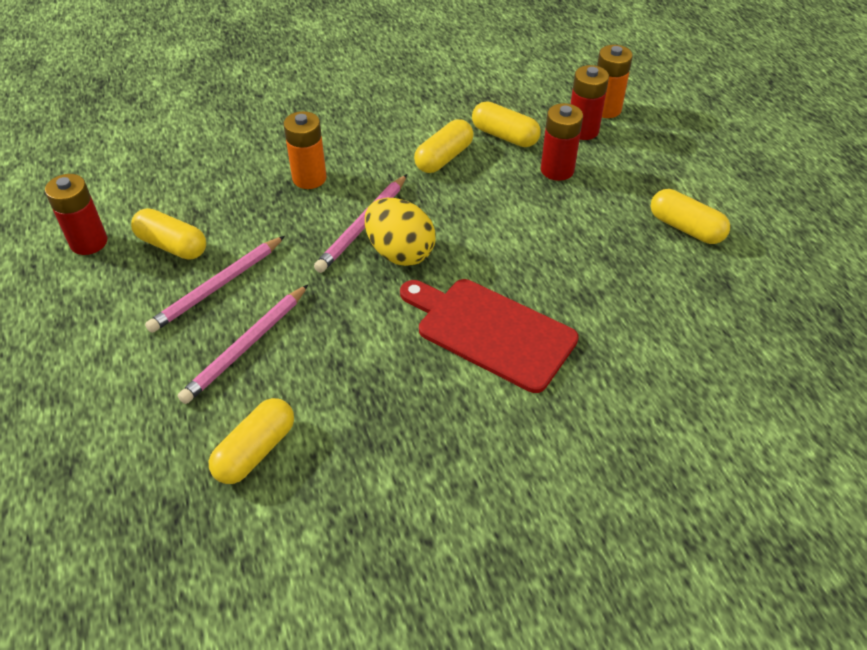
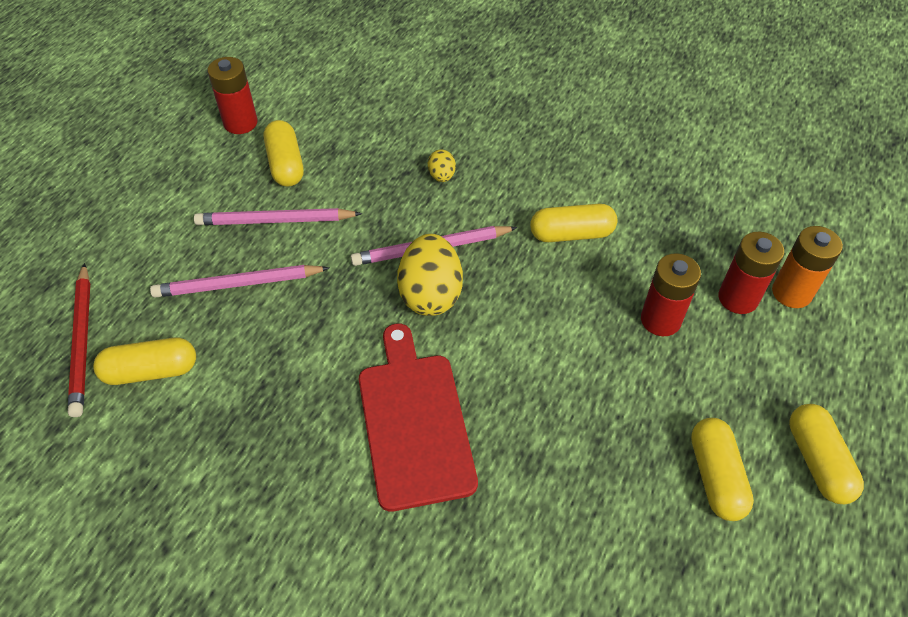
camera: 45 degrees right, 5 degrees up
orange battery [284,111,327,189] -> yellow egg [428,149,456,182]
yellow capsule [472,101,541,147] -> yellow capsule moved to [789,404,864,504]
none -> red pencil [68,263,90,417]

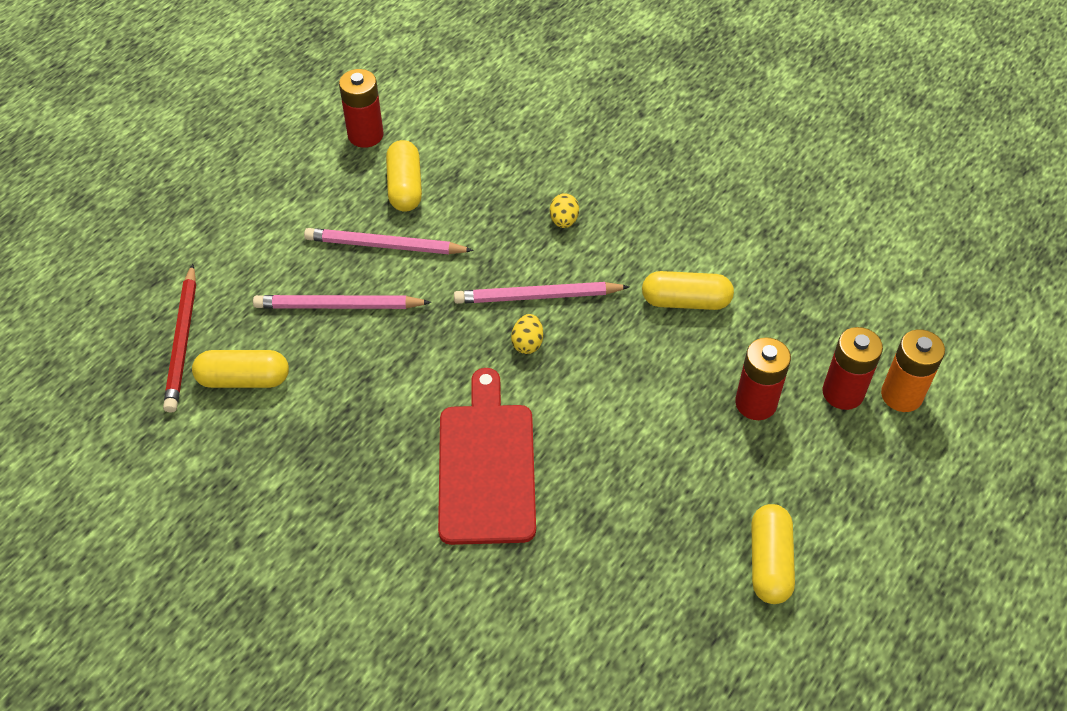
camera: 10 degrees right, 0 degrees up
yellow egg [397,234,463,316] -> yellow egg [511,314,543,354], size x0.49
yellow capsule [789,404,864,504] -> none

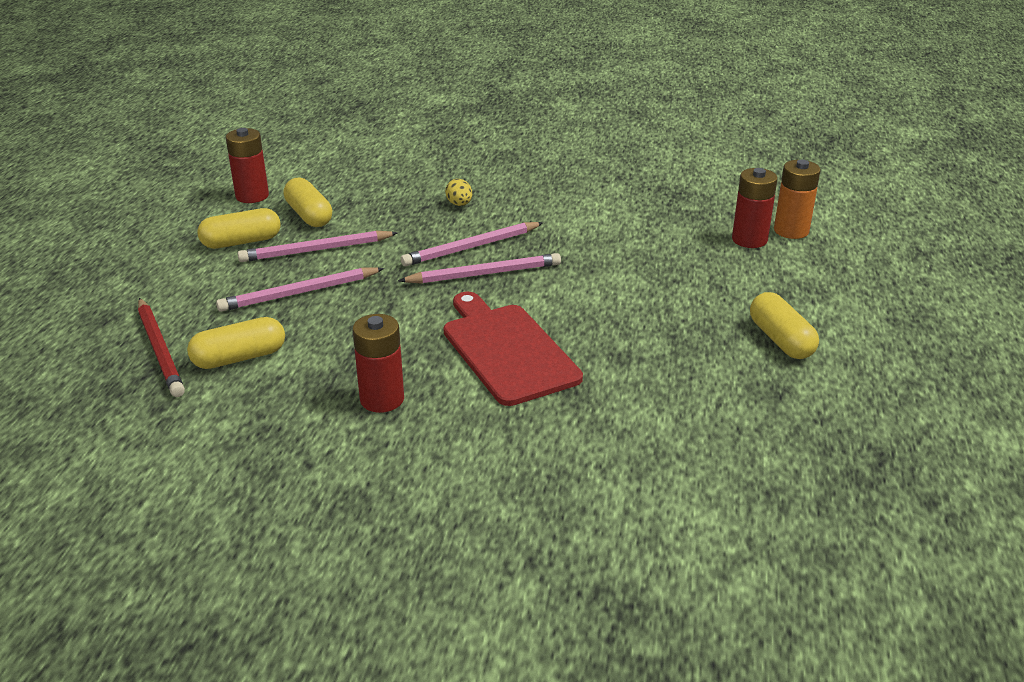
camera: 25 degrees left, 20 degrees down
yellow egg [511,314,543,354] -> pink pencil [398,253,561,284]
yellow capsule [642,271,734,310] -> yellow capsule moved to [197,208,281,249]
red battery [735,337,791,420] -> red battery moved to [353,314,404,413]

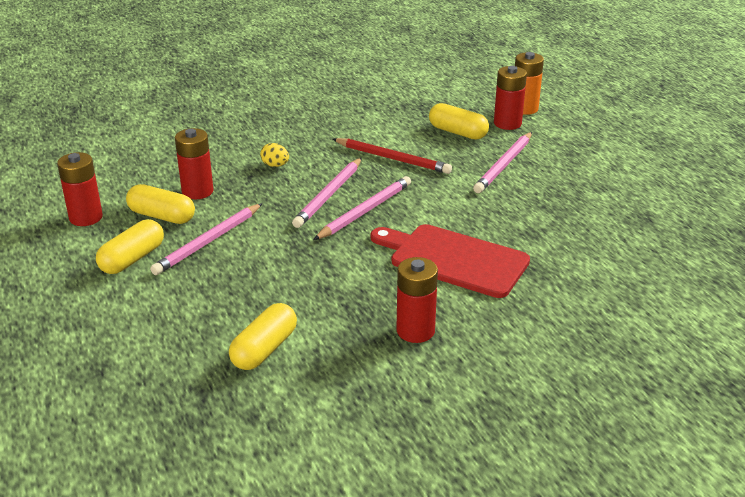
camera: 35 degrees left, 0 degrees up
red pencil [138,298,185,397] -> red pencil moved to [333,138,452,174]
pink pencil [216,267,384,312] -> pink pencil moved to [473,132,532,193]
yellow capsule [750,292,819,359] -> yellow capsule moved to [429,103,489,140]
none -> red battery [175,128,213,199]

